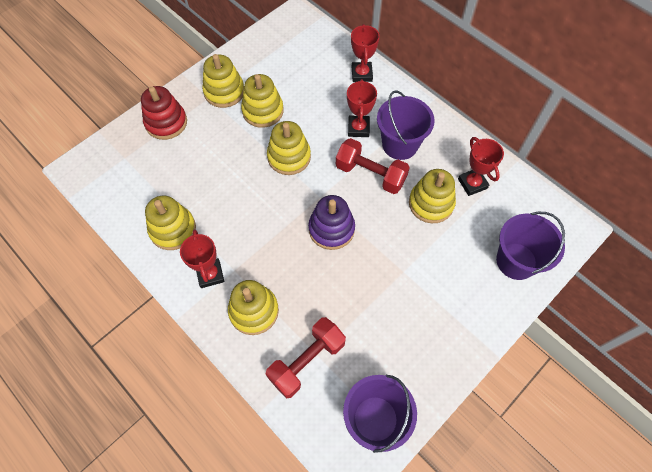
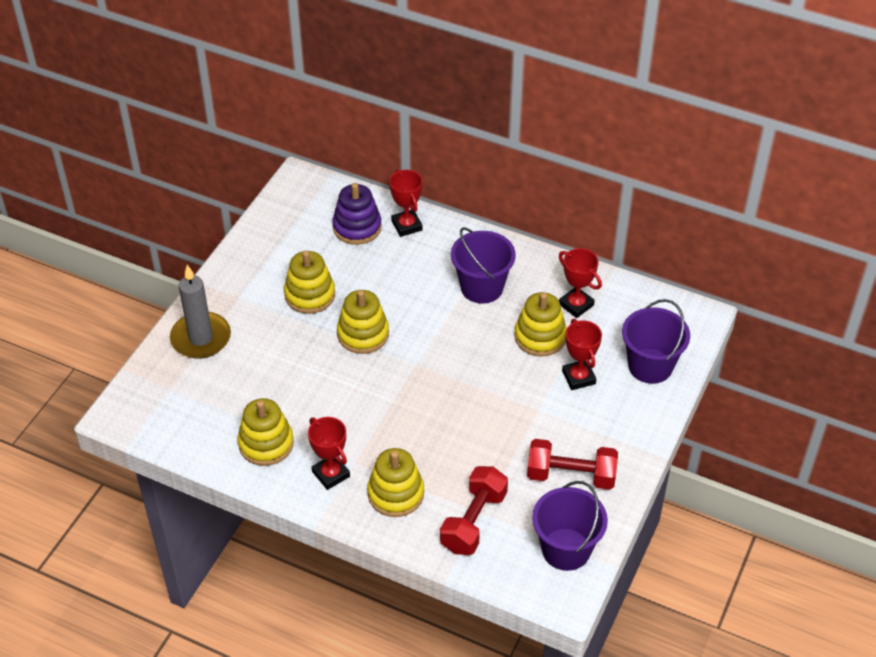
camera: 20 degrees left, 15 degrees down
red stacking toy [141,86,187,140] -> grey candle [170,265,231,359]
yellow stacking toy [202,54,244,108] -> none
purple stacking toy [308,195,355,250] -> purple stacking toy moved to [332,183,382,245]
red dumbbell [336,138,410,194] -> red dumbbell moved to [527,439,618,490]
red trophy [347,79,377,137] -> red trophy moved to [562,319,602,390]

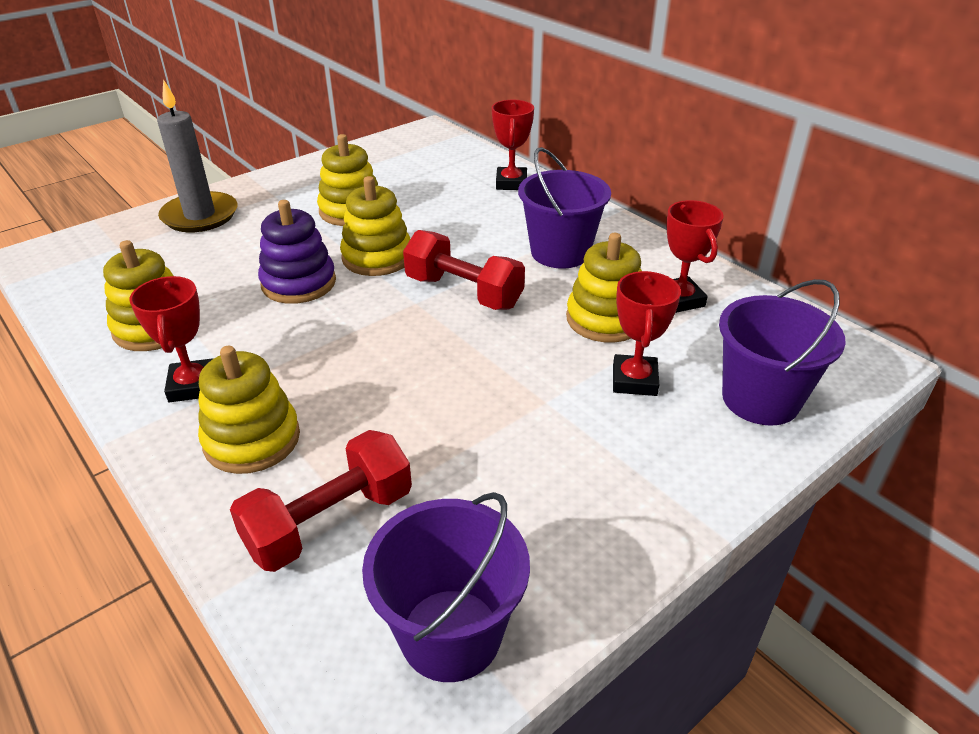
camera: 25 degrees right, 10 degrees down
purple stacking toy [332,183,382,245] -> purple stacking toy moved to [258,200,336,304]
red dumbbell [527,439,618,490] -> red dumbbell moved to [403,230,525,310]

